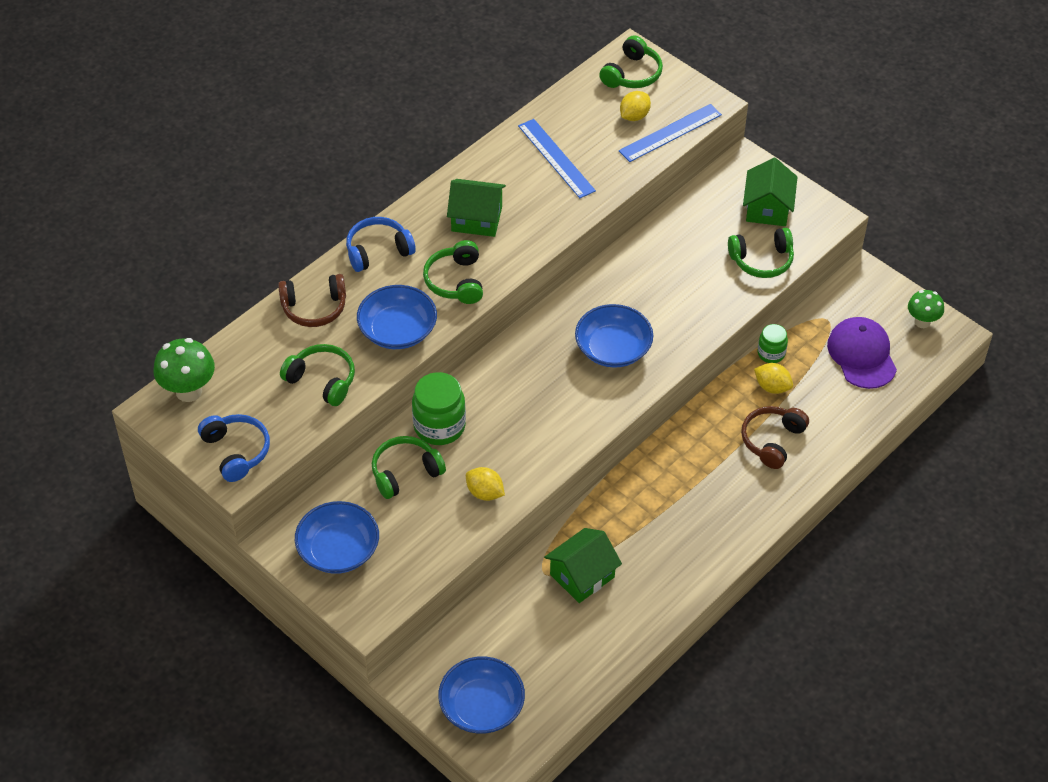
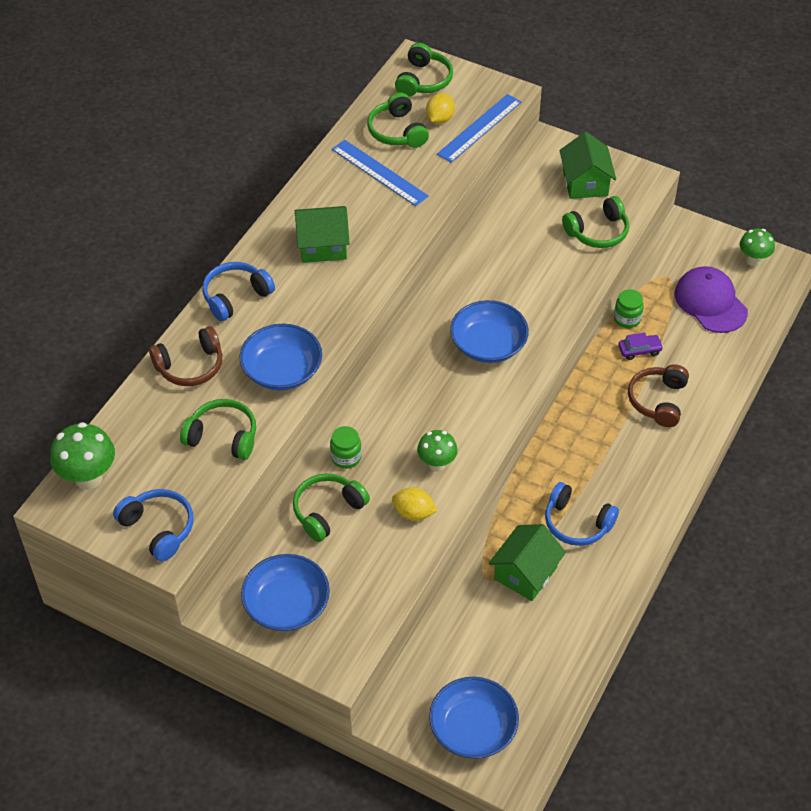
camera: 15 degrees left, 0 degrees up
green jar [412,372,466,445] -> green jar [330,426,362,469], size x0.57
green headphones [423,240,483,304] -> green headphones moved to [367,92,429,148]
yellow lemon [754,363,793,394] -> purple car [618,333,663,360]
none -> green mushroom [417,430,458,472]
none -> blue headphones [545,482,619,546]

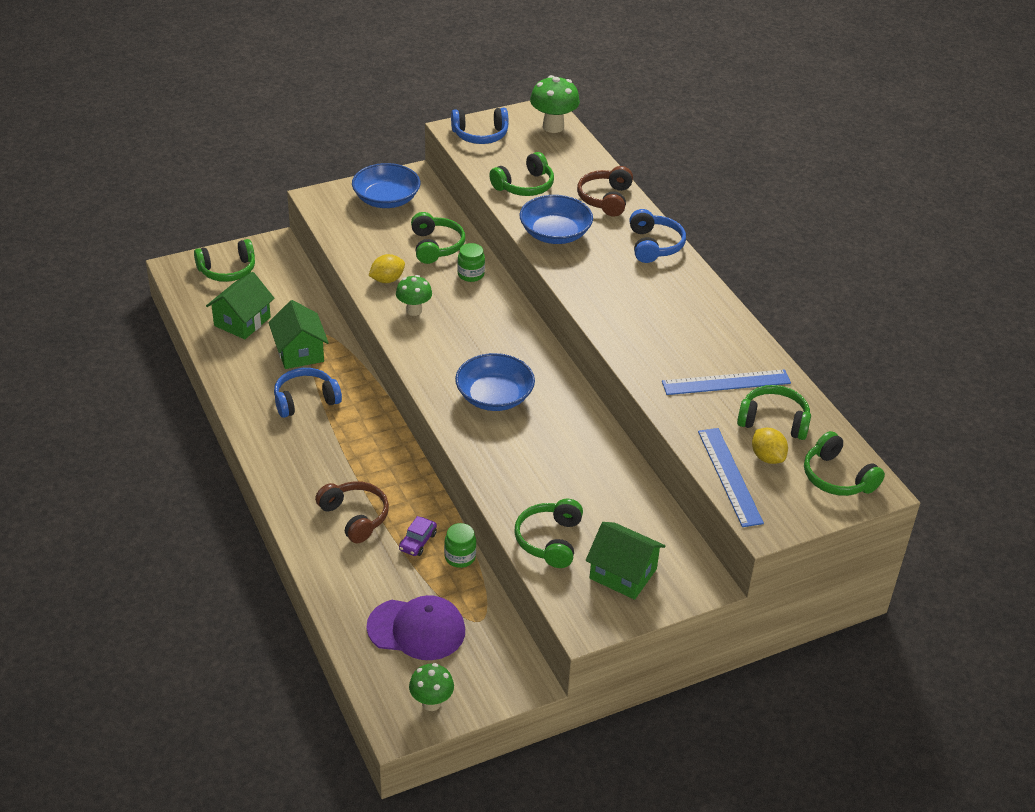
camera: 125 degrees right, 10 degrees down
green house [295,206,350,263] -> green house moved to [206,272,275,339]
blue bowl [429,677,519,759] -> green headphones [194,239,255,282]

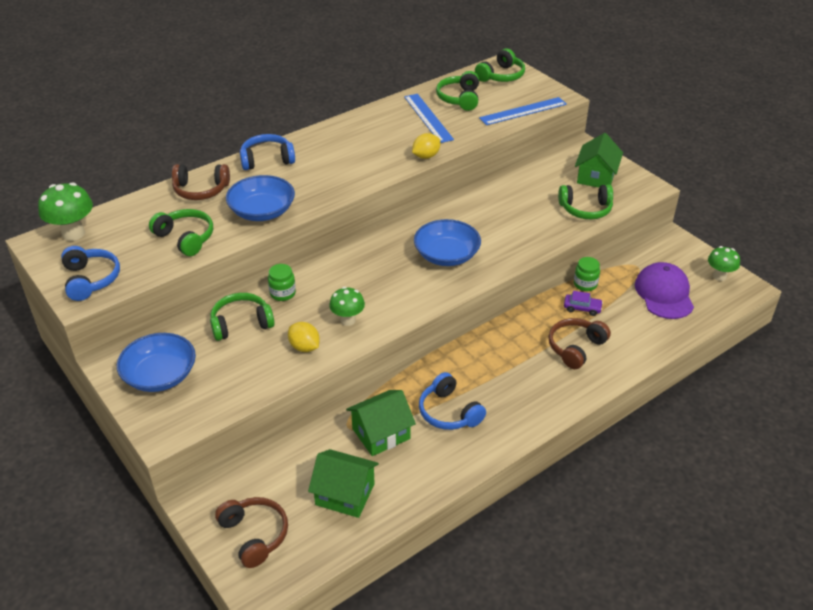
camera: 100 degrees left, 0 degrees up
green headphones [194,239,255,282] -> brown headphones [215,497,288,568]
yellow lemon [752,428,788,464] -> yellow lemon moved to [412,133,441,159]

